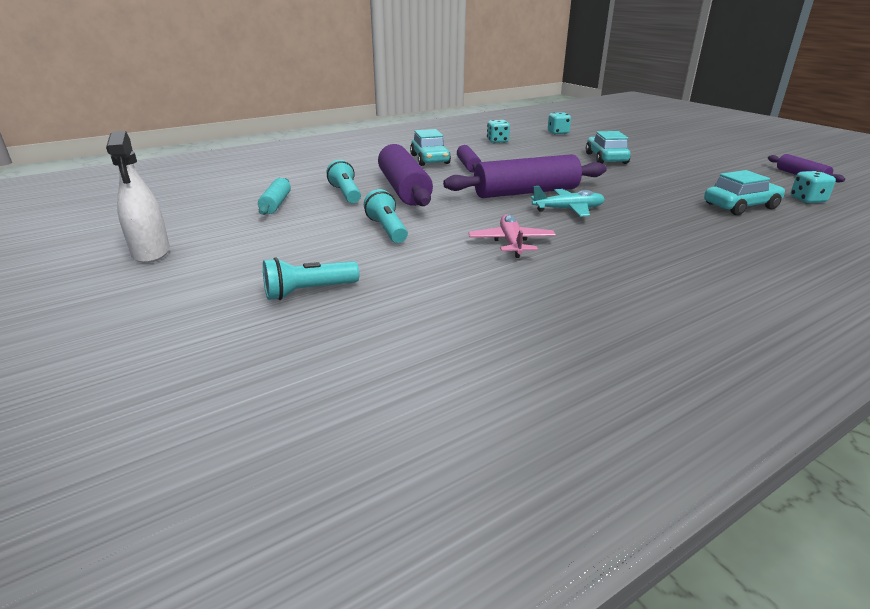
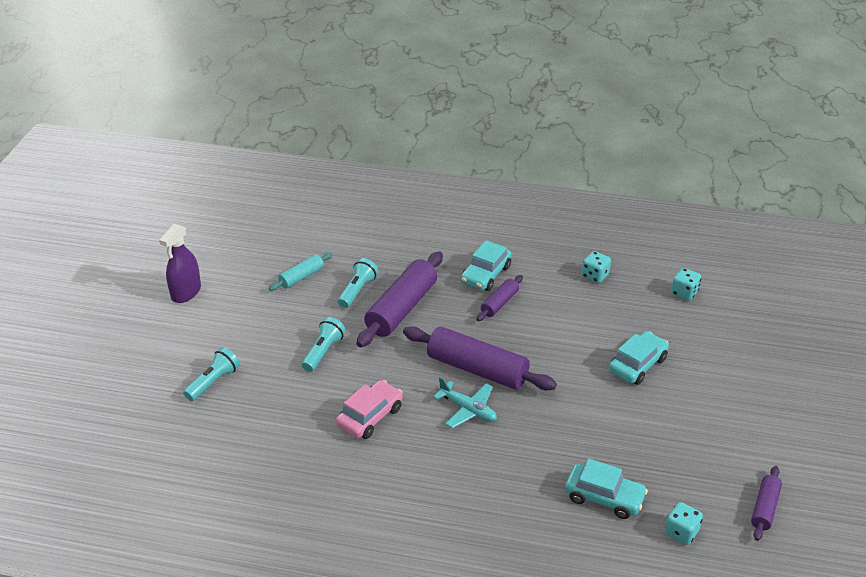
camera: 45 degrees right, 10 degrees up
white spray bottle [106,131,170,263] -> purple spray bottle [159,224,201,303]
turquoise flashlight [263,257,359,300] -> turquoise flashlight turned 105 degrees clockwise [183,347,240,401]
pink plane [469,214,556,258] -> pink car [336,380,403,439]

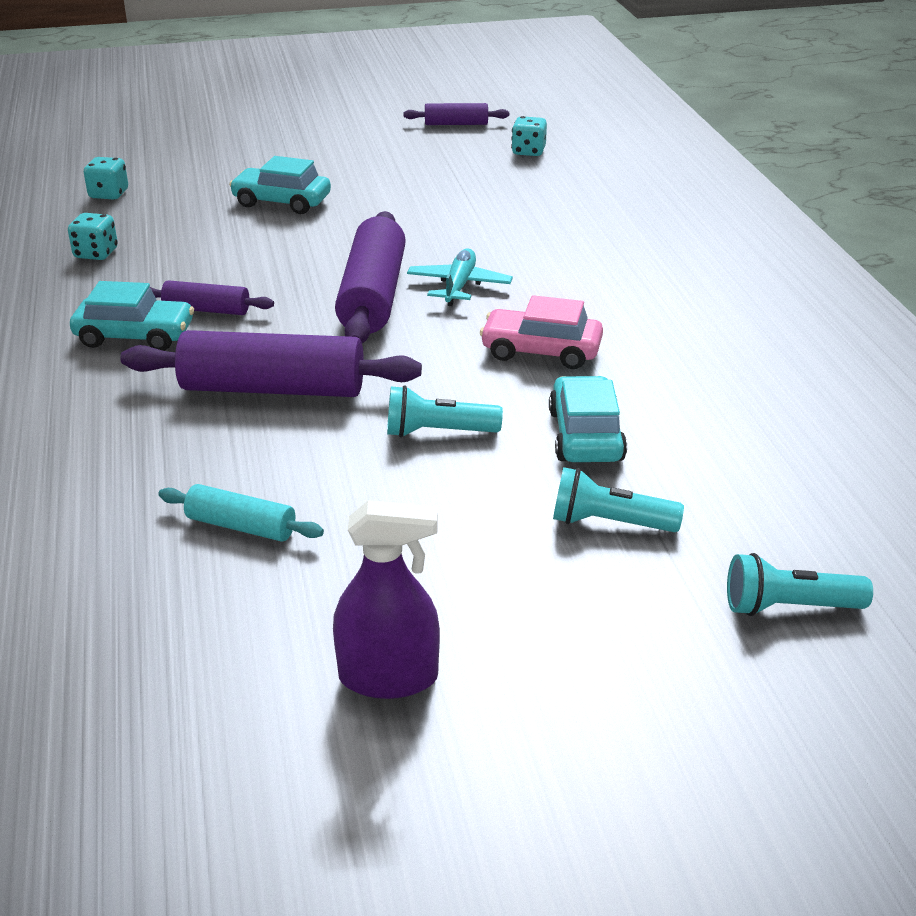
camera: 115 degrees left, 5 degrees down
turquoise flashlight [338,258,378,308] -> turquoise flashlight moved to [727,553,873,616]
turquoise car [565,459,648,519] -> turquoise car moved to [549,376,627,462]

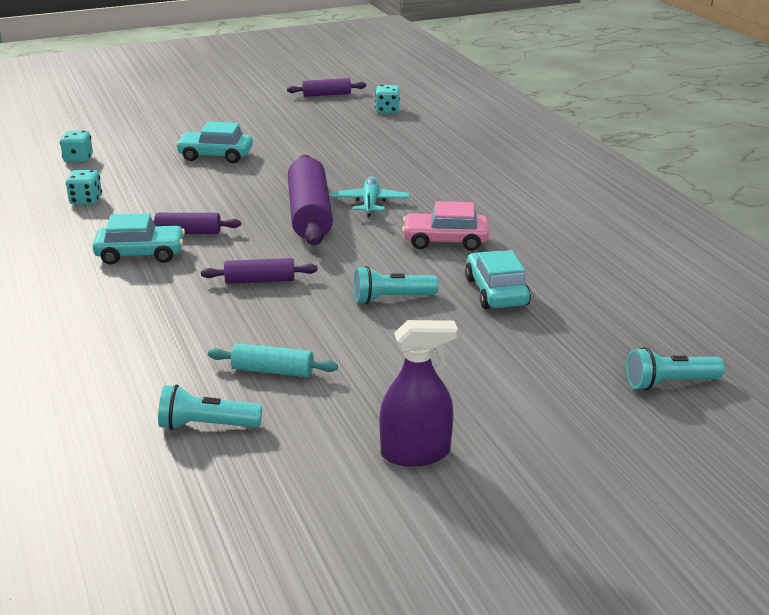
camera: 10 degrees left, 5 degrees down
purple rolling pin [120,330,422,397] -> purple rolling pin [201,258,318,284], size x0.52
turquoise flashlight [553,467,684,532] -> turquoise flashlight moved to [158,384,262,430]

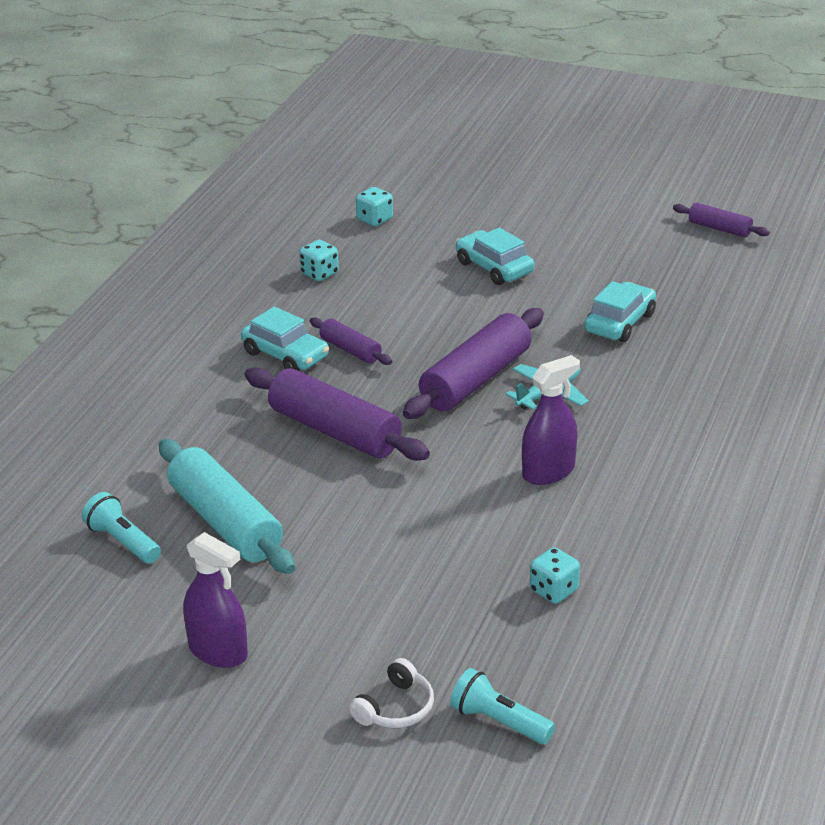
camera: 45 degrees right, 5 degrees up
purple rolling pin [201,258,318,284] -> purple rolling pin [244,367,430,461], size x1.92
turquoise rolling pin [208,343,338,377] -> turquoise rolling pin [159,439,295,574], size x1.92
turquoise flashlight [354,266,439,304] -> none
turquoise dice [375,85,400,113] -> turquoise dice moved to [530,547,580,604]
pink car [402,201,489,251] -> purple spray bottle [522,355,580,485]
turquoise car [465,250,531,309] -> turquoise car moved to [584,281,656,342]
none -> white headphones [349,658,434,728]

